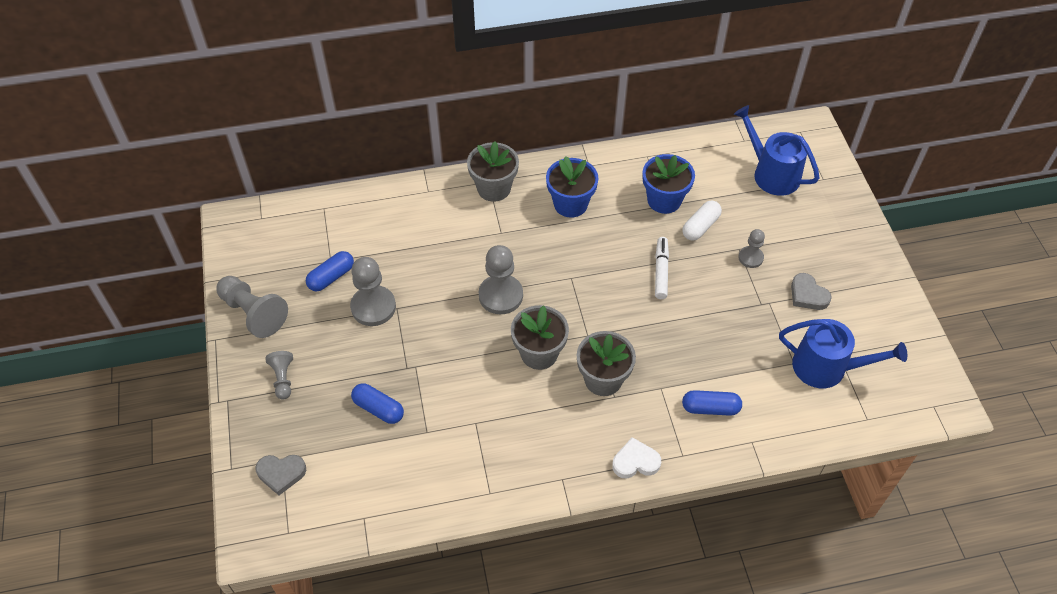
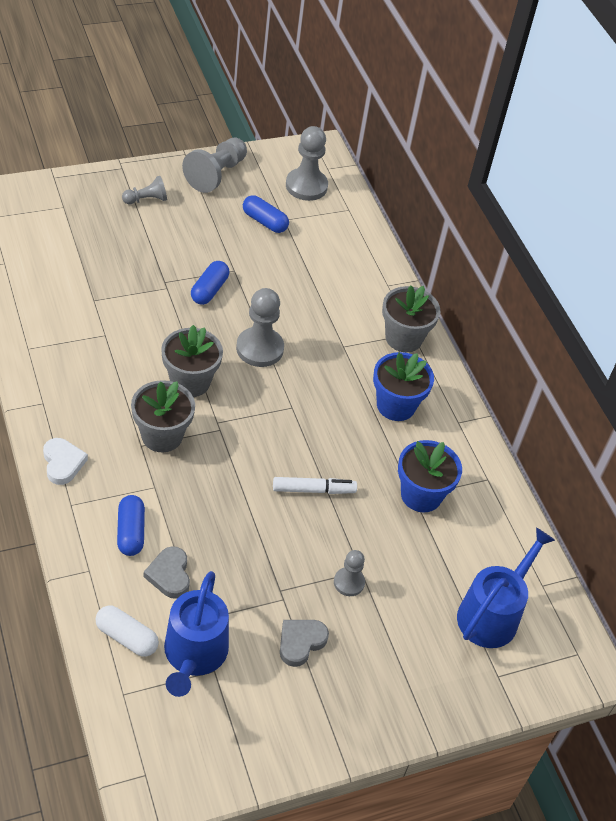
camera: 75 degrees right, 5 degrees down
grey heart [255,455,306,495] -> grey heart moved to [144,546,190,599]
grey pawn [350,257,396,326] -> grey pawn moved to [286,126,328,201]
blue capsule [351,383,404,424] -> blue capsule moved to [191,261,229,305]
white capsule [682,200,722,241] -> white capsule moved to [95,605,159,657]

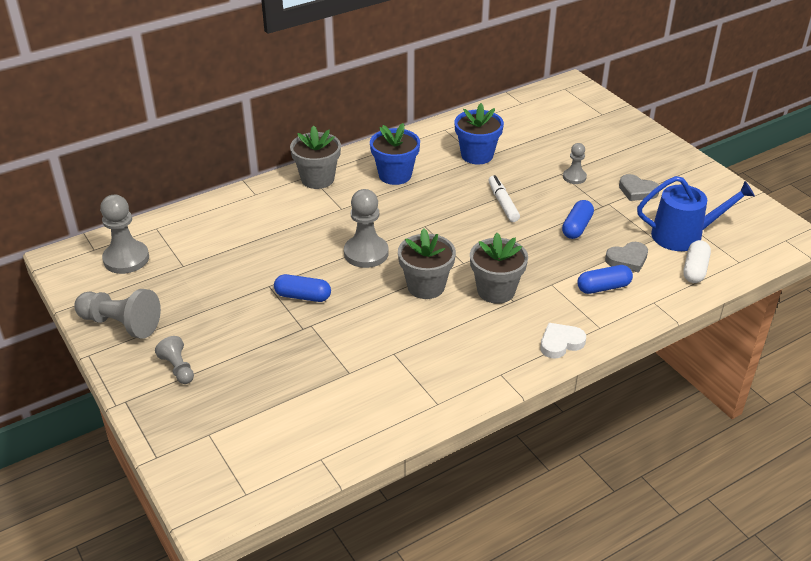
camera: 95 degrees left, 10 degrees down
blue capsule [243,195,289,233] -> blue capsule moved to [562,200,594,239]
blue watering can [457,527,555,648] -> none

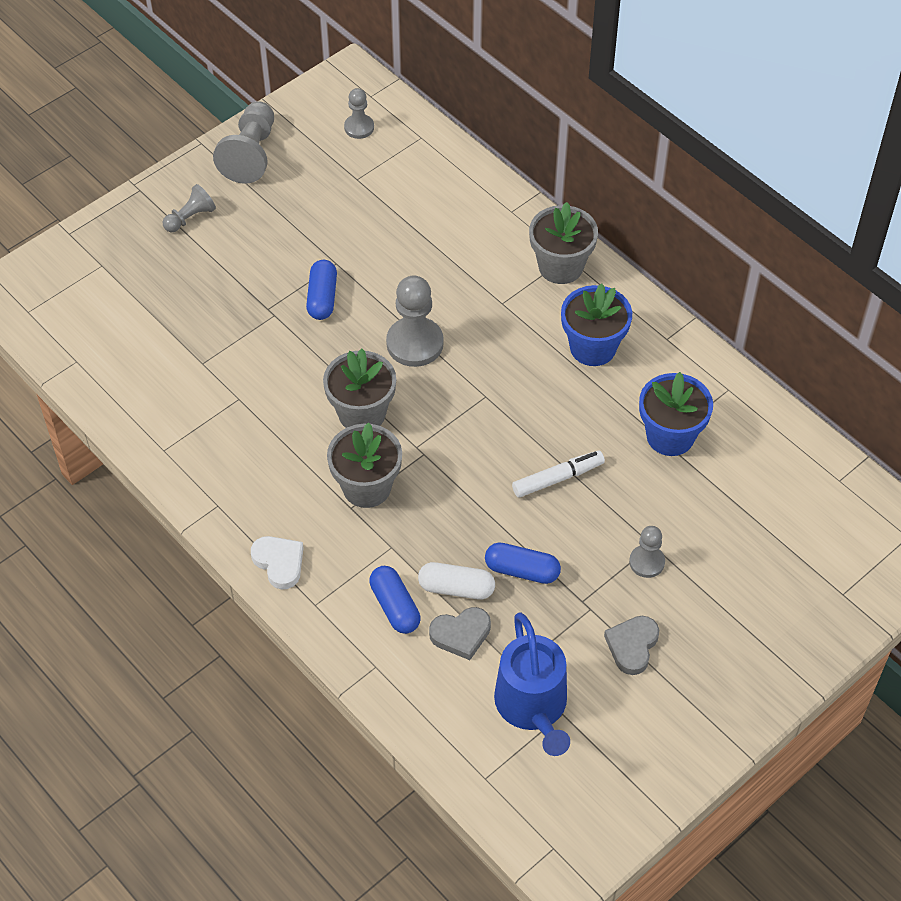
camera: 80 degrees right, 15 degrees up
grey pawn [100,195,149,274] -> grey pawn [344,88,374,139], size x0.57
grey heart [605,242,648,273] -> grey heart turned 75 degrees counterclockwise [429,607,491,660]
white capsule [683,240,711,283] -> white capsule moved to [418,562,495,600]

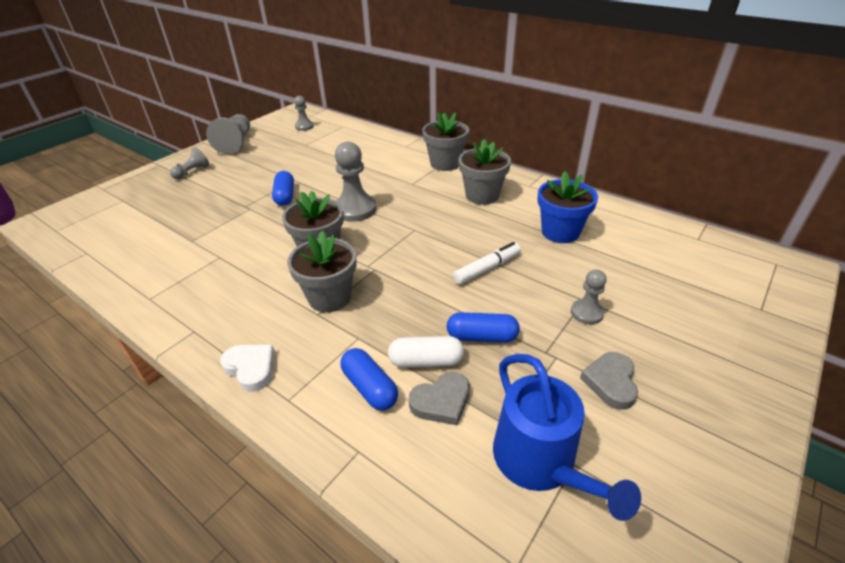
camera: 10 degrees left, 15 degrees down
blue flower pot [561,284,632,366] -> grey flower pot [459,139,511,205]

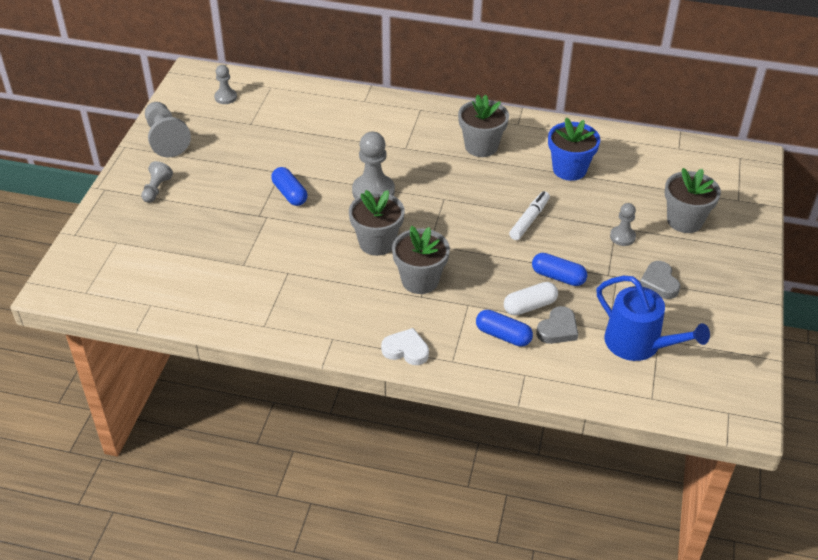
camera: 25 degrees left, 5 degrees up
grey flower pot [422,112,469,171] -> grey flower pot moved to [665,168,721,233]
blue capsule [447,312,520,342] -> blue capsule turned 45 degrees clockwise [532,253,587,286]

